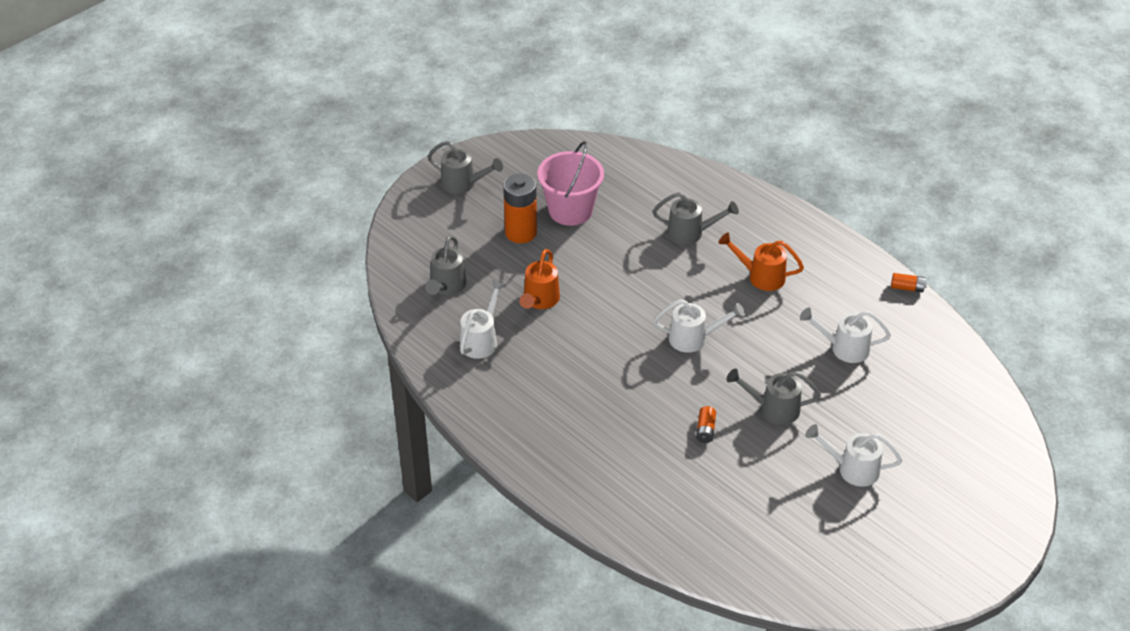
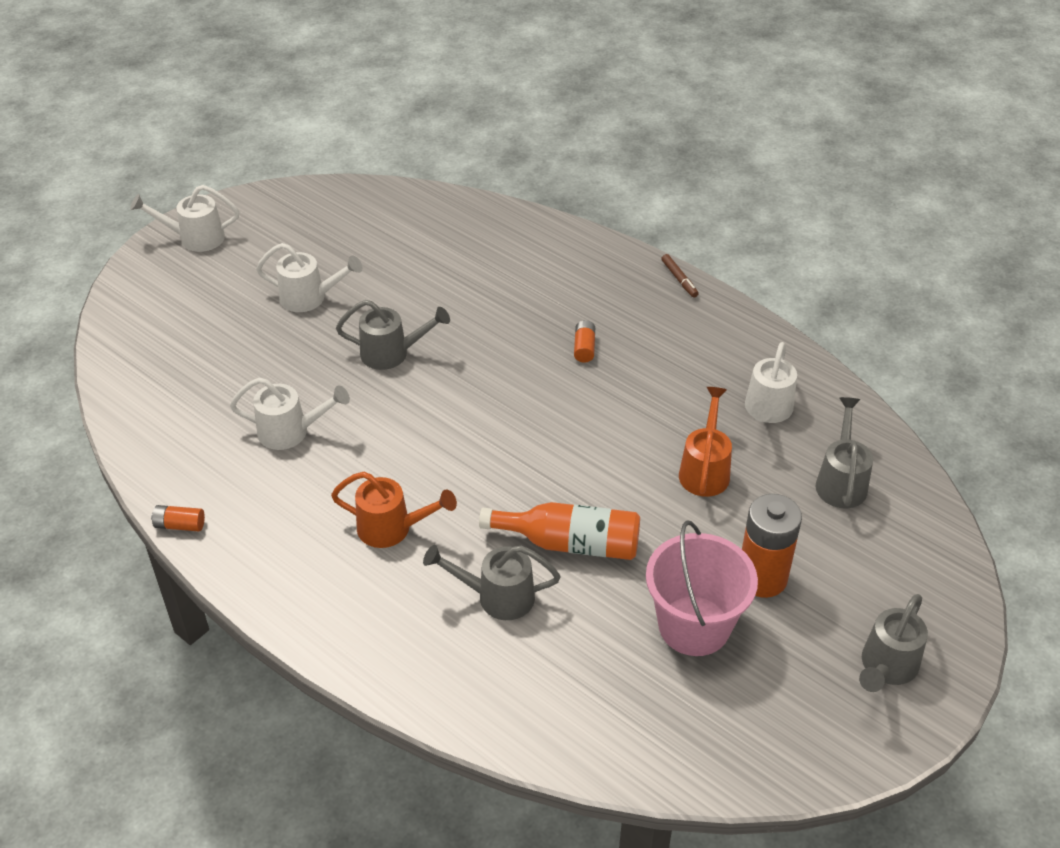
camera: 175 degrees right, 0 degrees up
grey watering can [427,141,503,194] -> grey watering can turned 75 degrees counterclockwise [859,594,928,692]
white watering can [653,299,745,353] -> white watering can moved to [130,185,239,252]
orange battery [696,406,716,443] -> orange battery moved to [574,320,595,363]
none -> orange bottle [479,502,640,560]
none -> brown marker [661,254,699,298]

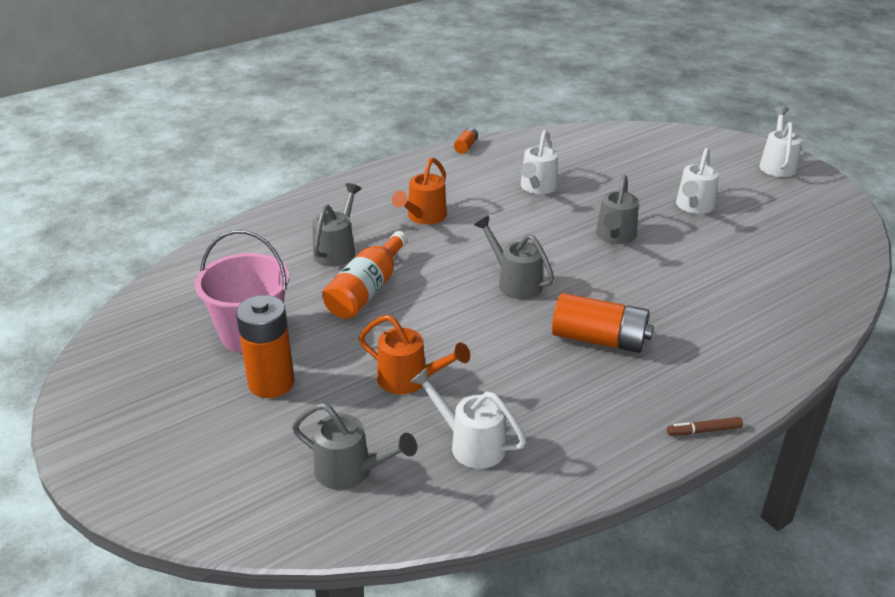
camera: 105 degrees right, 10 degrees down
orange battery [574,320,595,363] -> orange battery [552,293,653,353], size x2.12
grey watering can [859,594,928,692] -> grey watering can moved to [474,216,554,299]

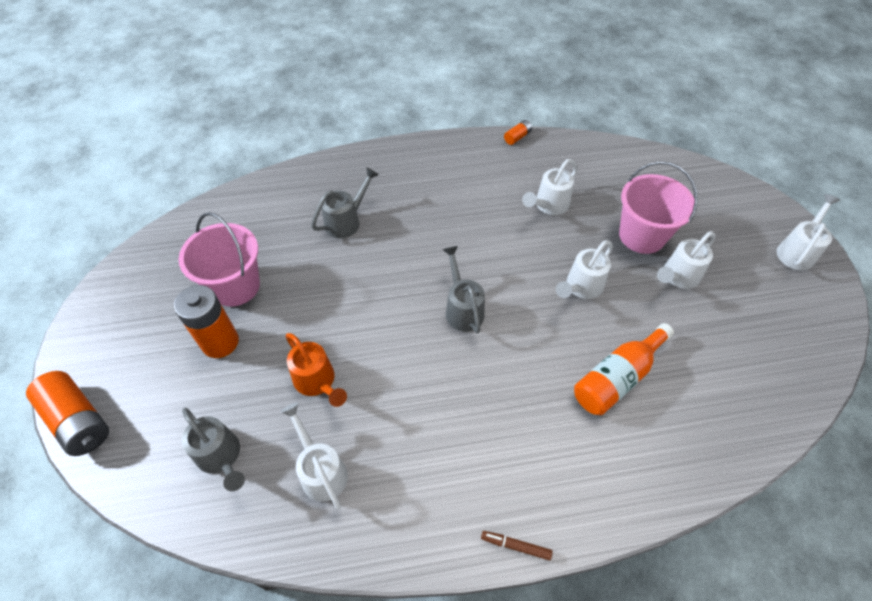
camera: 25 degrees right, 20 degrees up
orange bottle [322,231,408,319] -> orange bottle moved to [574,323,674,415]
orange watering can [392,157,447,225] -> none
orange battery [552,293,653,353] -> orange battery moved to [26,371,109,456]
grey watering can [596,175,639,244] -> white watering can [556,240,613,299]
none -> pink bucket [619,161,698,254]

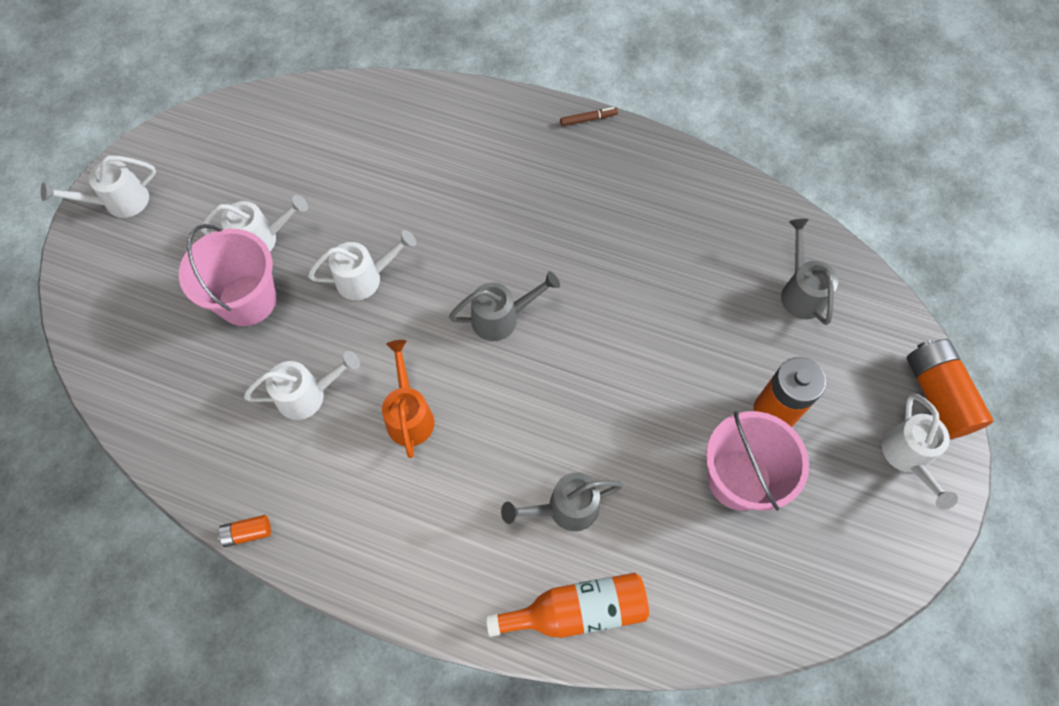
camera: 150 degrees left, 10 degrees up
white watering can [280,402,348,509] -> white watering can moved to [882,393,958,510]
orange watering can [286,333,347,407] -> orange watering can moved to [382,340,434,458]
grey watering can [442,246,485,334] -> grey watering can turned 120 degrees counterclockwise [449,271,560,341]
brown marker [481,531,553,560] -> brown marker turned 60 degrees counterclockwise [560,107,618,126]
orange bottle [574,323,674,415] -> orange bottle moved to [486,573,649,638]

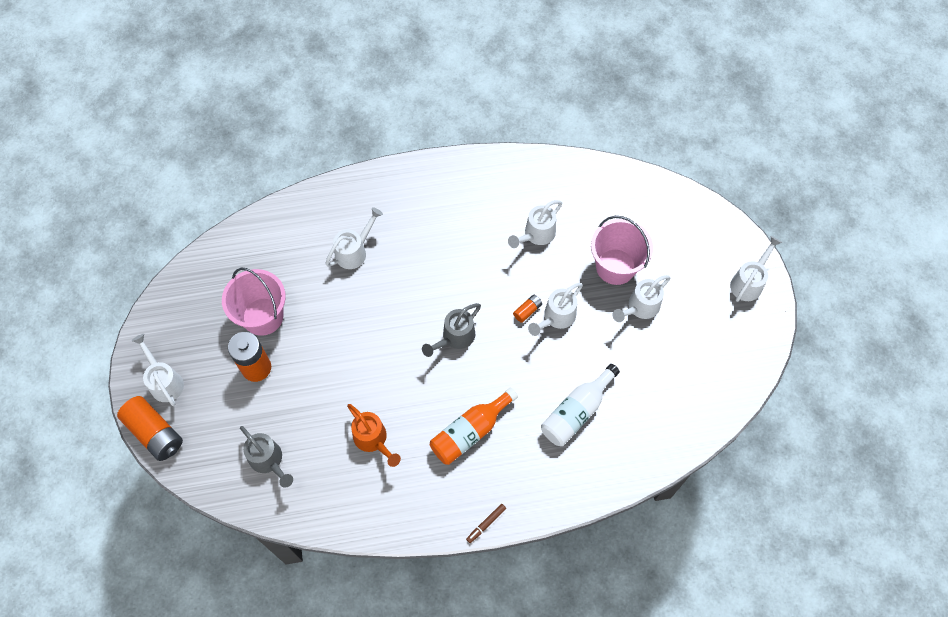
camera: 150 degrees right, 0 degrees up
orange battery [218,515,271,547] -> orange battery moved to [513,295,542,323]
orange watering can [382,340,434,458] -> orange watering can moved to [347,404,401,467]
orange bottle [486,573,649,638] -> orange bottle moved to [430,387,518,465]
grey watering can [501,472,623,531] -> white watering can [325,207,383,269]
none -> white bottle [541,364,620,446]

